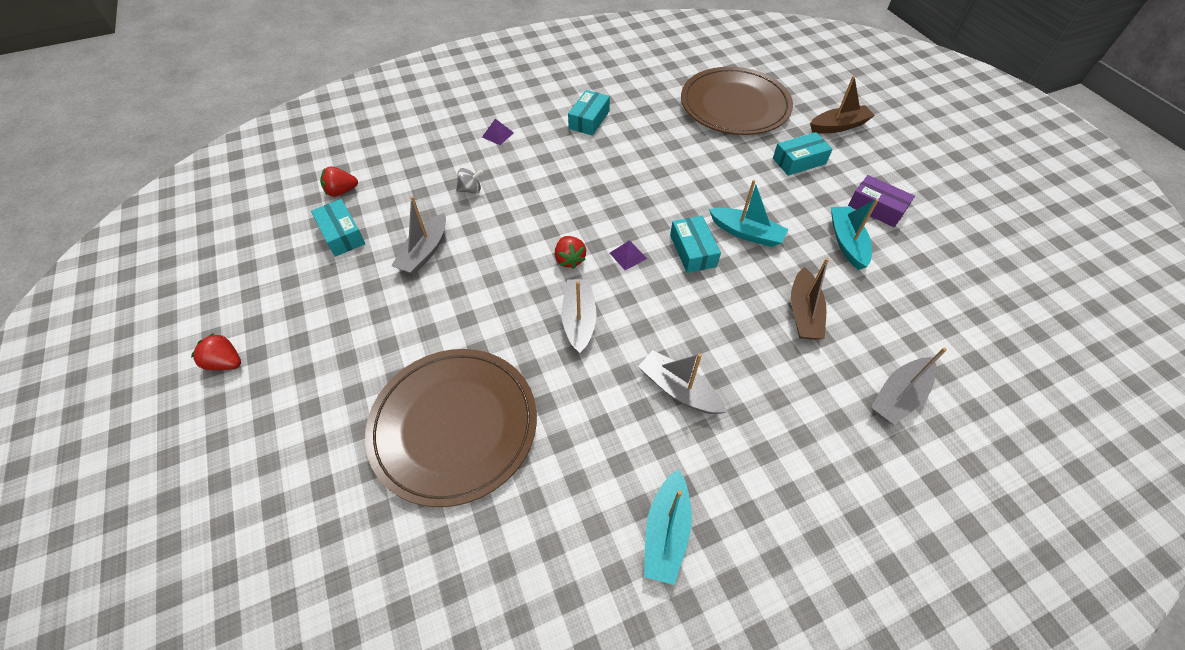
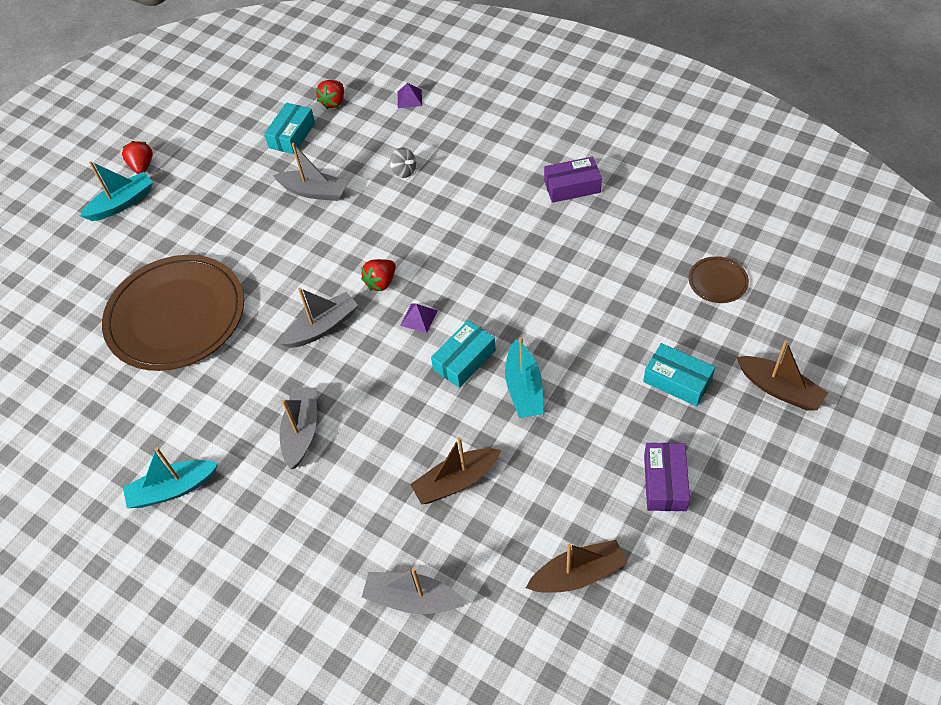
camera: 60 degrees right, 0 degrees up
red strawberry [320,166,358,197] -> red strawberry turned 105 degrees counterclockwise [316,80,344,109]
grey boat [391,196,446,275] -> grey boat turned 150 degrees counterclockwise [273,143,348,201]
purple pyramid [482,119,514,145] -> purple pyramid moved to [398,83,422,108]
turquoise box [568,90,610,136] -> purple box [544,157,602,203]
brown plate [681,67,793,135] -> brown plate [689,256,749,303], size x0.41
turquoise boat [831,199,879,270] -> turquoise boat moved to [80,161,153,221]
none -> brown boat [526,540,627,593]

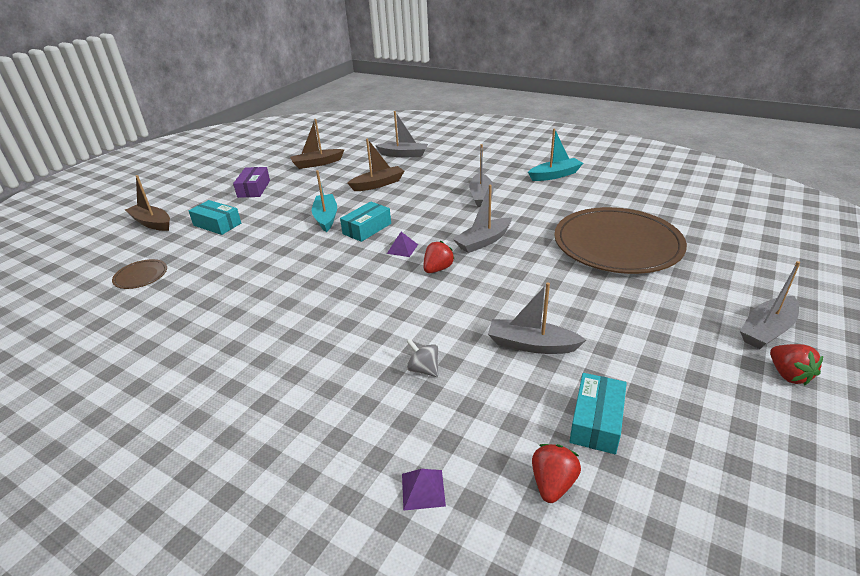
camera: 175 degrees right, 20 degrees down
turquoise boat [80,161,153,221] -> grey boat [740,261,800,349]
purple box [544,157,602,203] -> none

